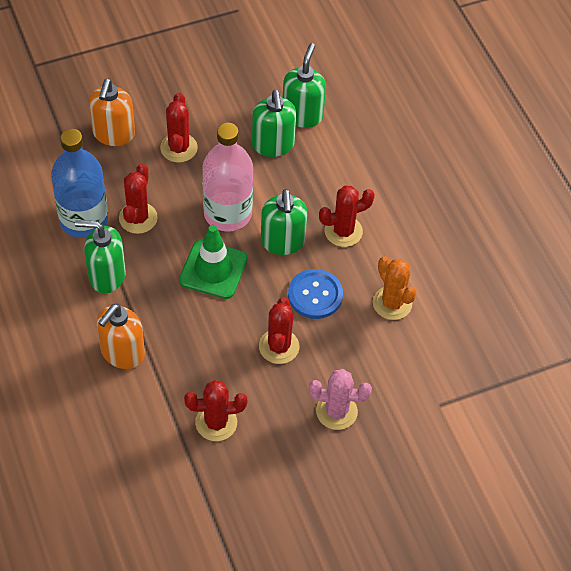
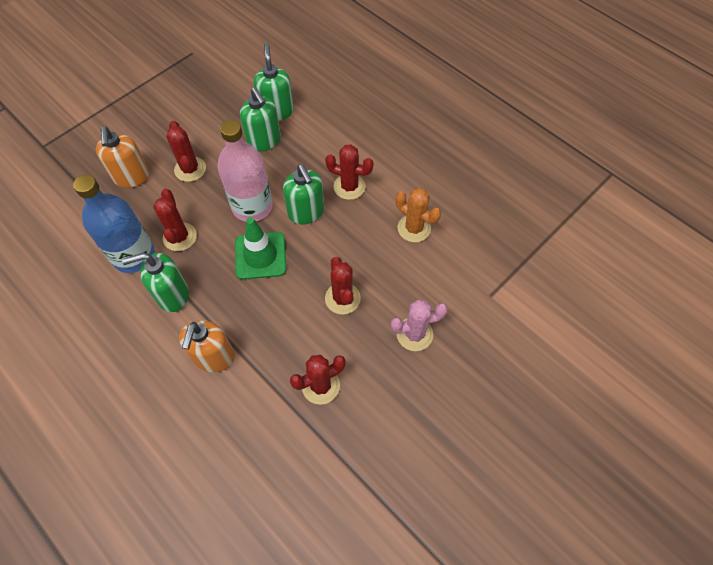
camera: 20 degrees left, 5 degrees up
blue button [288,269,343,319] -> none
red cactus [319,186,375,247] -> red cactus turned 60 degrees clockwise [325,144,374,200]

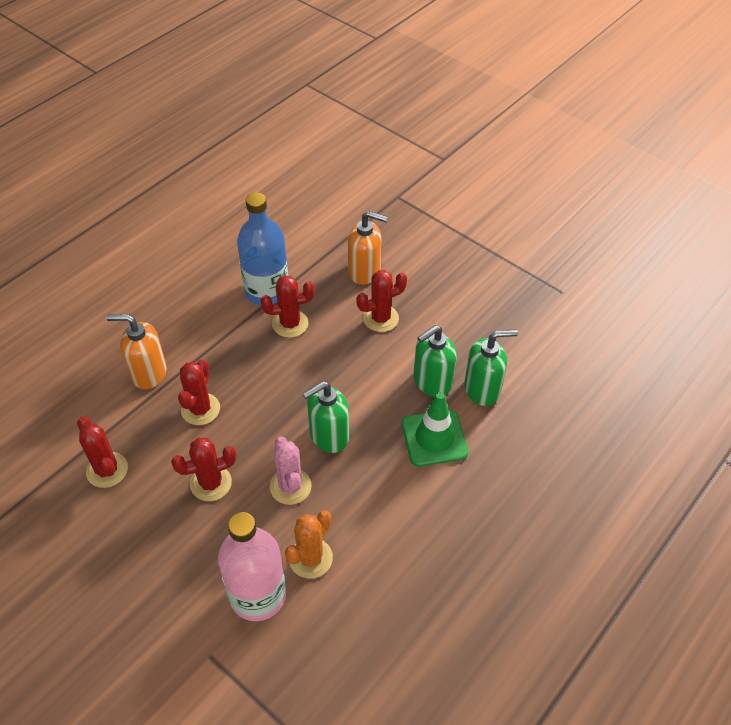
camera: 85 degrees right, 10 degrees down
orange soap dispenser [96,126,149,188] -> orange soap dispenser turned 150 degrees counterclockwise [348,211,388,285]
green soap dispenser [122,253,189,312] -> none
pink bottle [217,120,273,222] -> pink bottle moved to [218,512,286,621]
green traffic cone [235,217,287,280] -> green traffic cone moved to [402,392,468,466]
red cactus [325,144,374,200] -> red cactus moved to [178,360,220,425]
pink cactus [391,299,448,351] -> pink cactus moved to [270,437,312,505]

